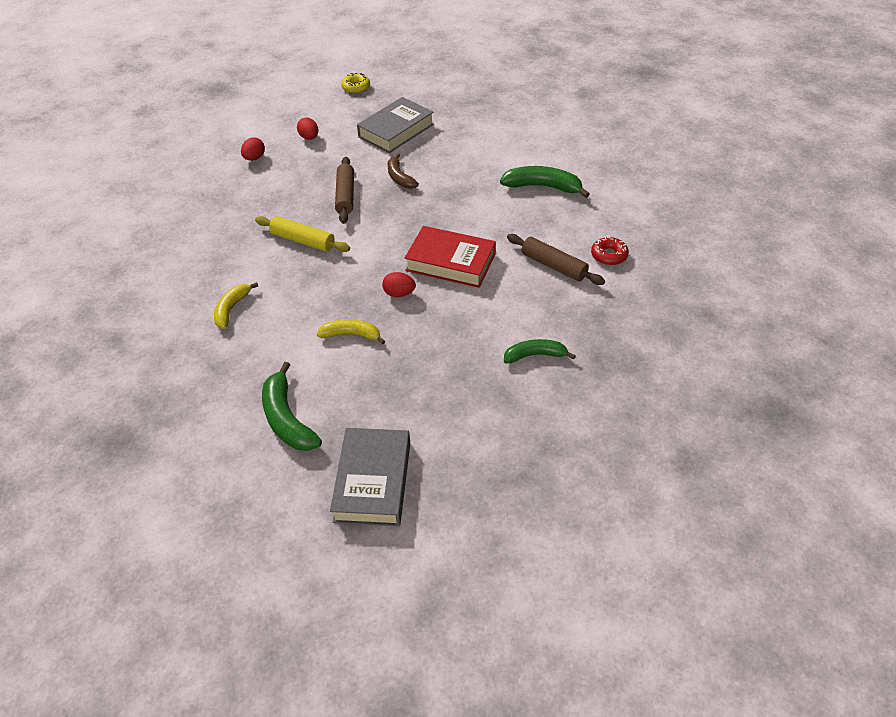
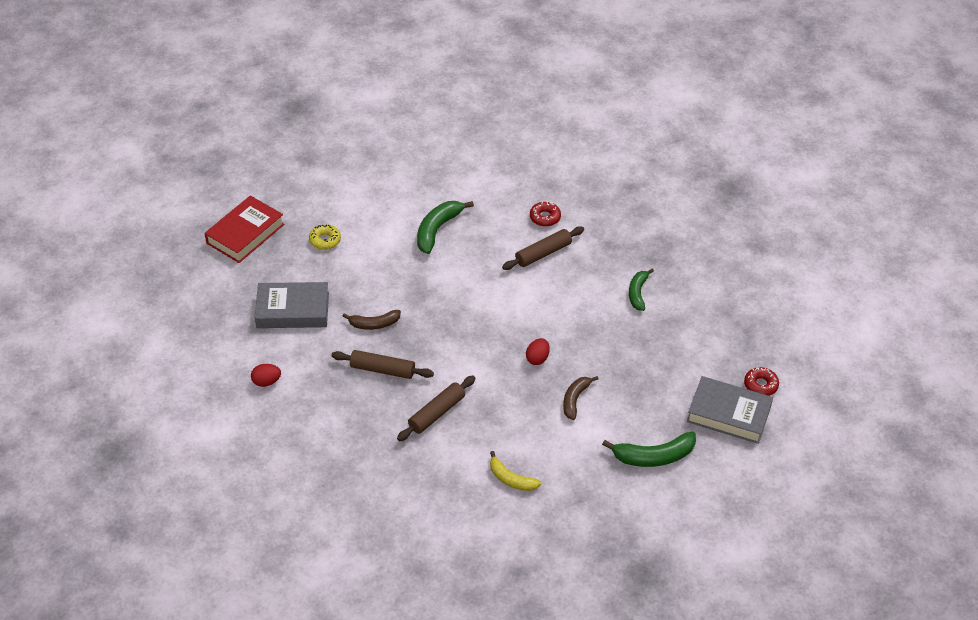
camera: 75 degrees left, 0 degrees up
red egg [241,137,265,161] -> none
yellow rolling pin [255,216,350,252] -> brown rolling pin [397,376,476,441]
yellow banana [317,319,385,344] -> brown banana [563,376,599,420]
yellow donut [341,73,370,93] -> yellow donut moved to [309,224,341,250]
grey book [357,97,434,153] -> grey book turned 60 degrees counterclockwise [255,282,329,328]
red book [405,226,496,288] -> red book moved to [205,195,284,263]
none -> red donut [744,367,779,396]

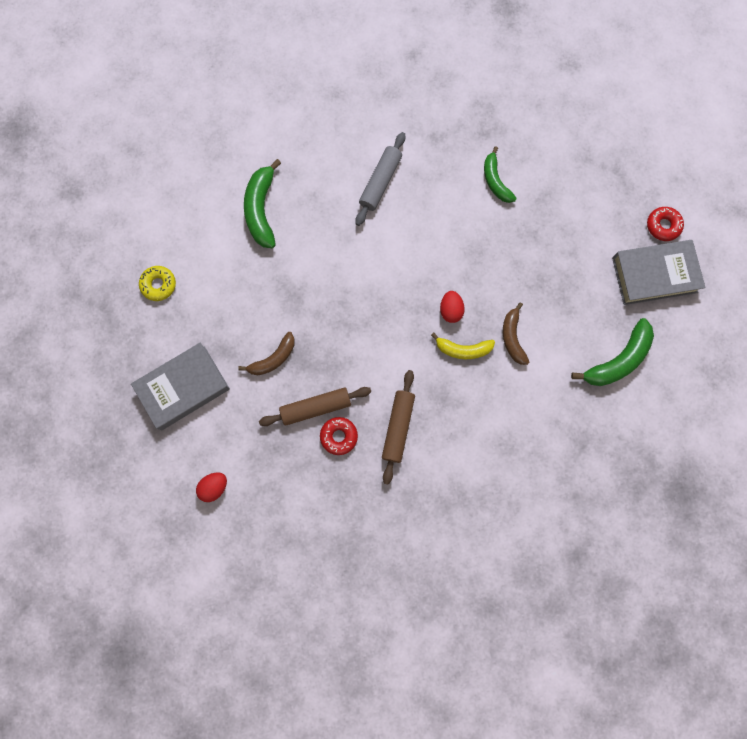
camera: 30 degrees left, 30 degrees up
red book [205,195,284,263] -> none
yellow banana [490,451,541,491] -> yellow banana moved to [431,332,495,359]
brown rolling pin [502,227,584,270] -> grey rolling pin [355,132,405,226]
red donut [530,201,561,227] -> red donut moved to [320,417,358,455]

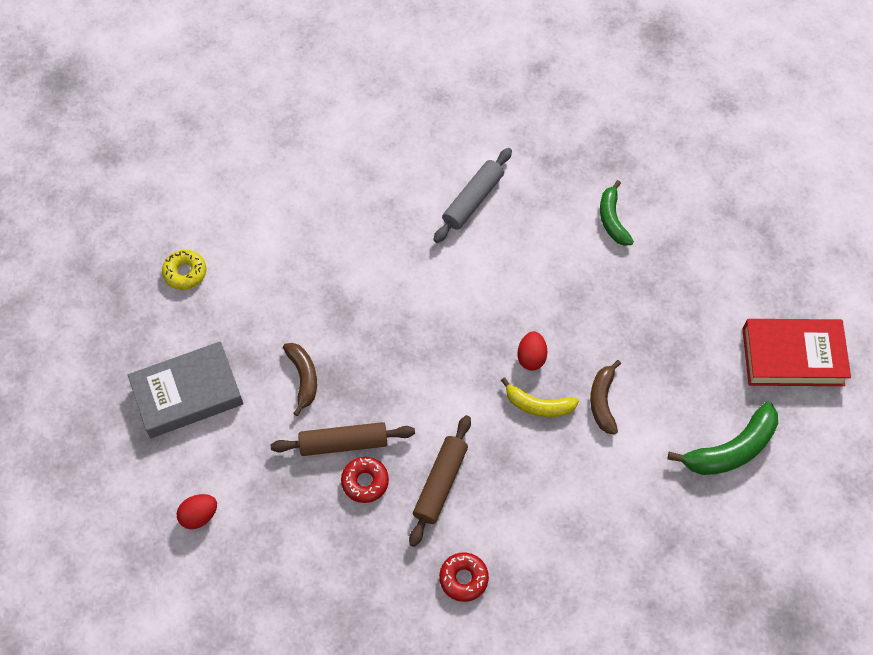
camera: 10 degrees right, 15 degrees down
brown banana [238,332,295,375] -> brown banana turned 75 degrees counterclockwise [283,343,317,416]
green banana [244,159,281,248] -> none
grey book [612,240,706,305] -> red book [743,319,851,386]
red donut [647,207,684,241] -> red donut moved to [439,552,489,602]

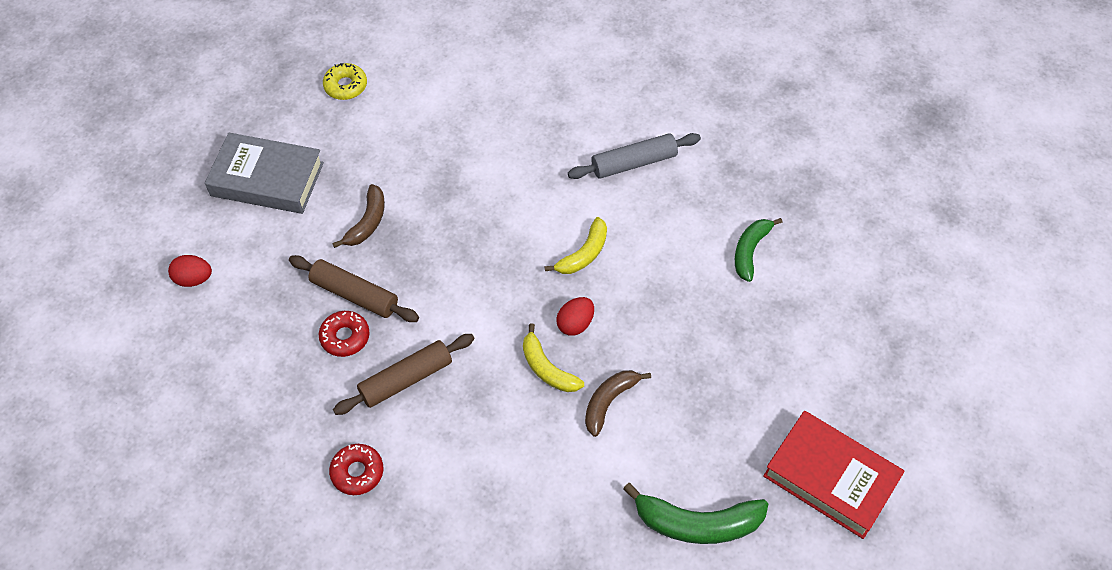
camera: 35 degrees right, 5 degrees down
none -> yellow banana [544,217,607,274]

